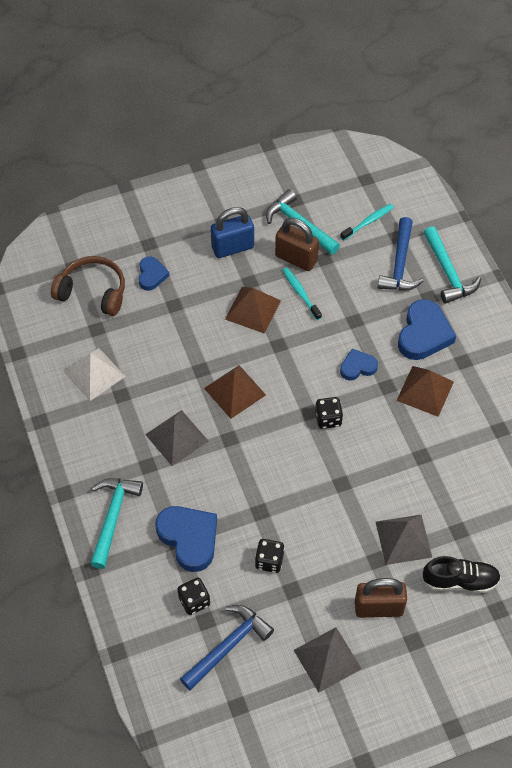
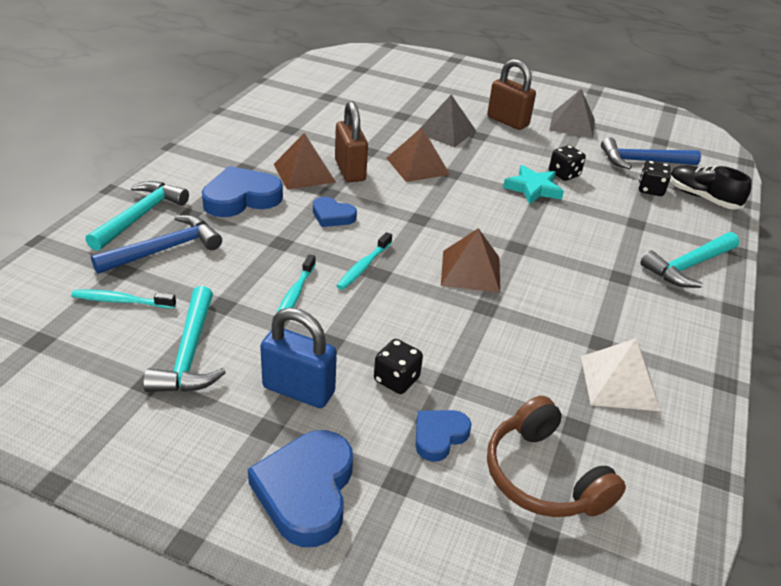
camera: 140 degrees left, 20 degrees down
grey pyramid [145,410,208,466] -> none
blue heart [156,506,217,572] -> blue heart moved to [248,430,353,547]
brown pyramid [225,287,281,334] -> brown pyramid moved to [387,127,450,182]
brown padlock [275,218,319,271] -> brown padlock moved to [335,101,368,182]
black dice [315,397,343,429] -> black dice moved to [374,339,423,394]
black shoe [422,556,501,593] -> black shoe moved to [670,165,752,209]
none -> turquoise toothbrush [337,232,392,290]
none -> turquoise star [503,165,564,205]

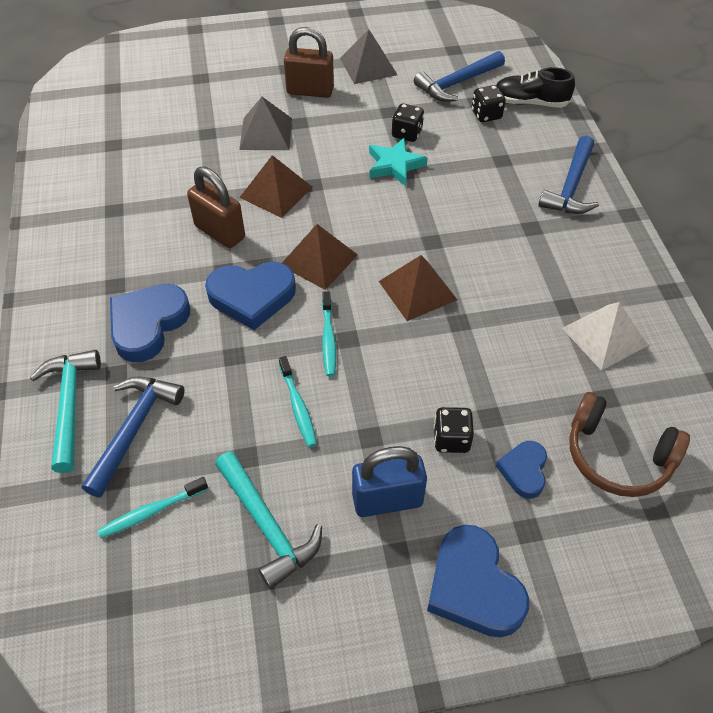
camera: 30 degrees left, 15 degrees up
brown pyramid [274,133,336,190] -> brown pyramid moved to [282,224,358,290]
blue heart [313,197,357,227] -> blue heart [205,262,296,330], size x1.74
turquoise hammer [640,232,739,288] -> blue hammer [538,136,599,214]

